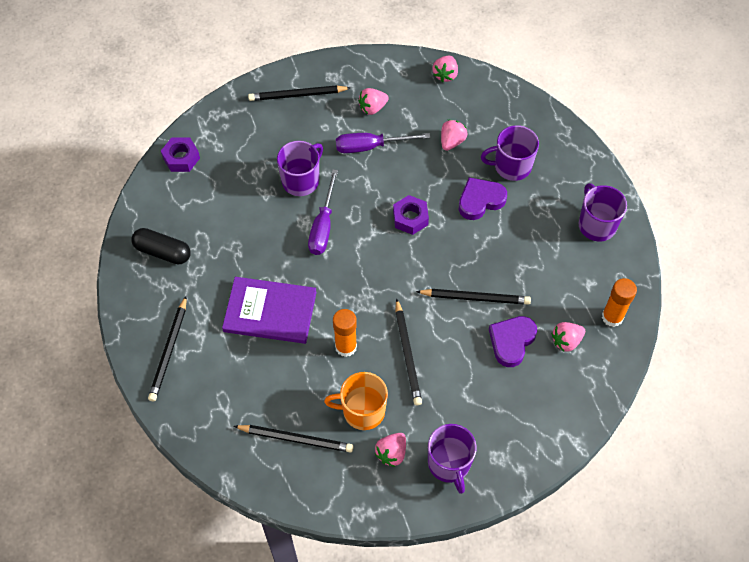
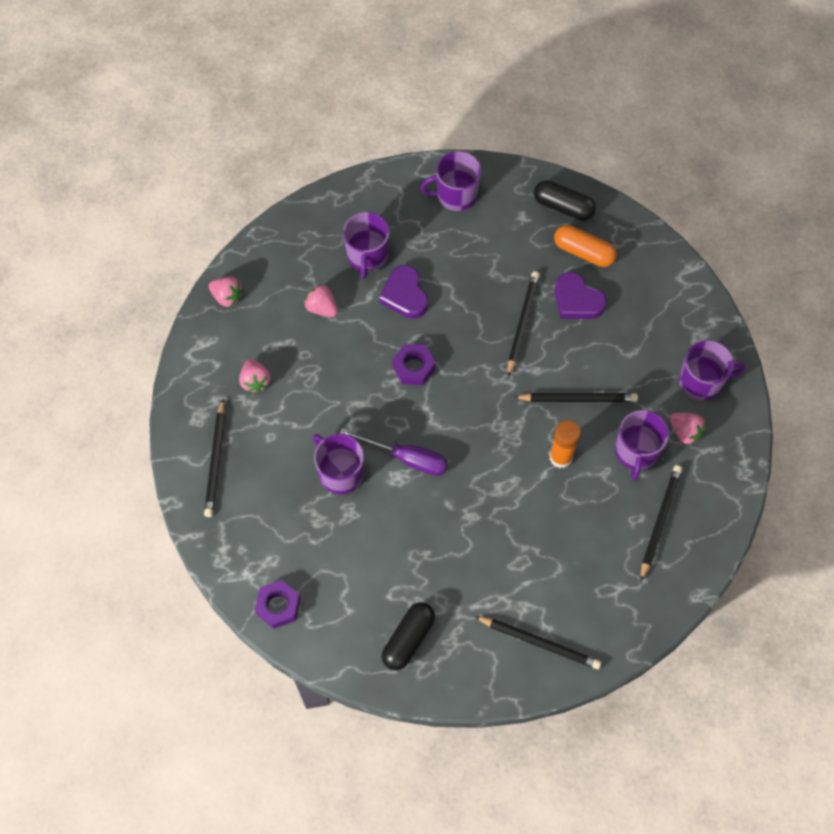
camera: 80 degrees left, 5 degrees up
purple book [222,277,317,344] -> none
orange mug [324,372,388,430] -> purple mug [615,410,669,481]
purple screwdriver [336,133,430,153] -> none
pink strawberry [552,322,585,352] -> orange capsule [554,225,617,267]
orange glue stick [602,278,637,327] -> black capsule [534,180,596,221]

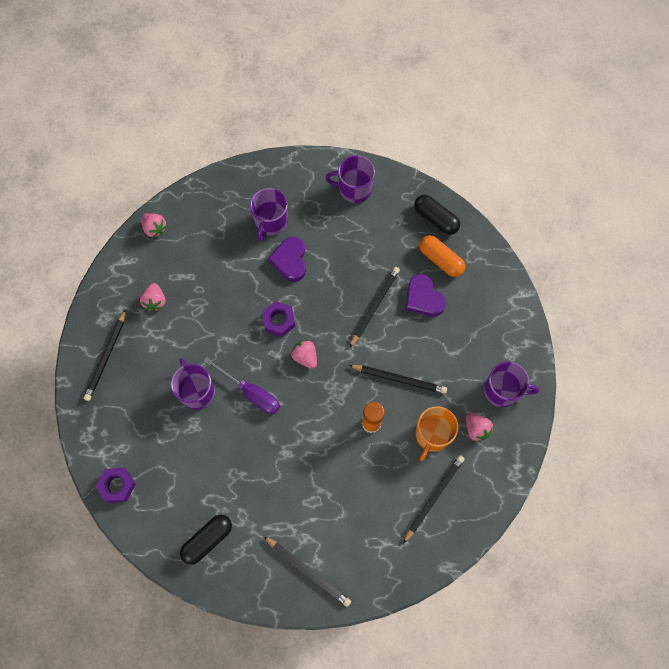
camera: 15 degrees right, 5 degrees up
pink strawberry [304,284,338,317] -> pink strawberry moved to [291,340,317,369]
purple mug [615,410,669,481] -> orange mug [415,406,458,461]

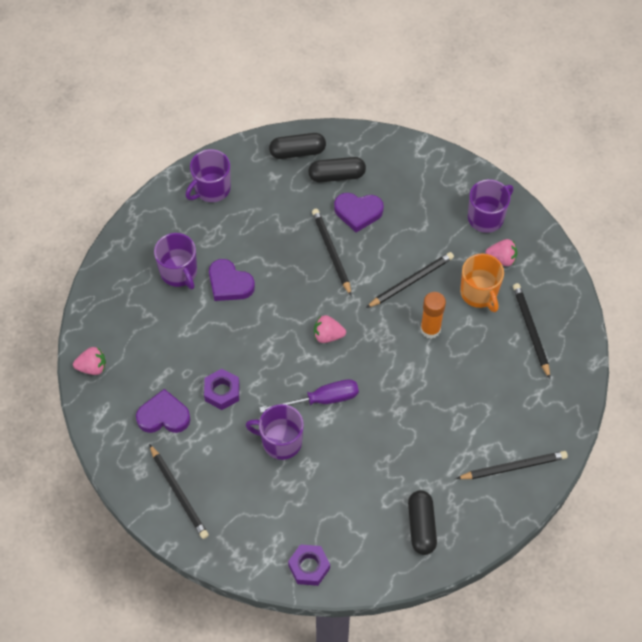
camera: 50 degrees left, 10 degrees down
pink strawberry [140,283,166,311] -> purple heart [136,389,191,433]
purple nut [262,301,295,337] -> purple nut moved to [204,369,239,410]
orange capsule [419,235,465,277] -> black capsule [308,157,366,182]

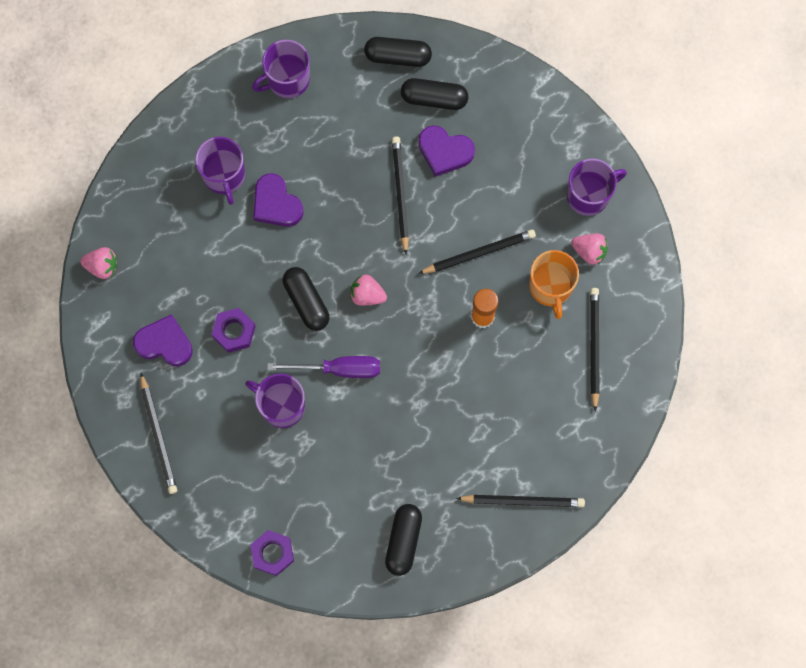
camera: 15 degrees right, 15 degrees up
none -> black capsule [283,267,330,331]

